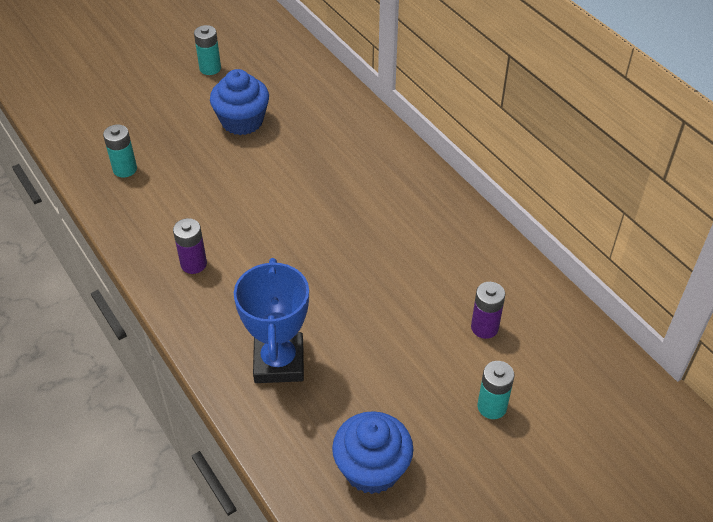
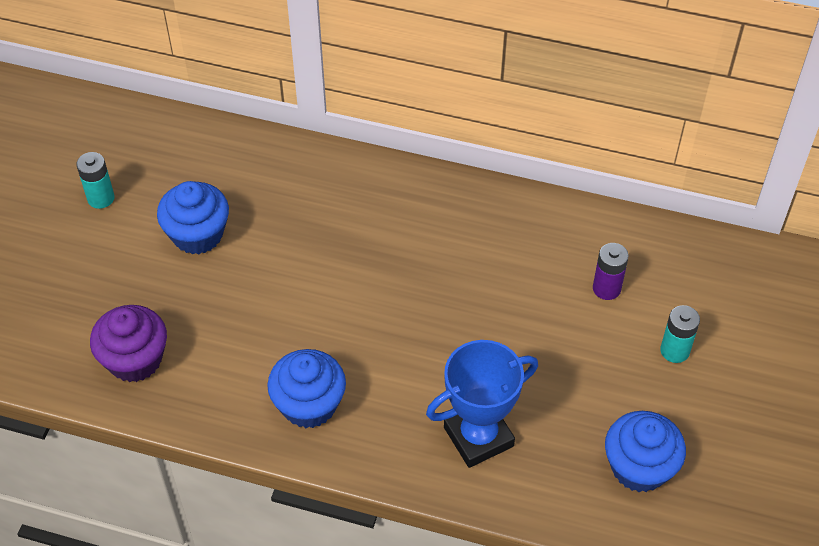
camera: 40 degrees left, 5 degrees up
turquoise battery [103,124,137,178] -> purple cupcake [90,305,167,382]
purple battery [173,218,207,274] -> blue cupcake [267,349,346,428]
blue trophy [234,258,309,383] -> blue trophy turned 75 degrees counterclockwise [426,340,538,468]

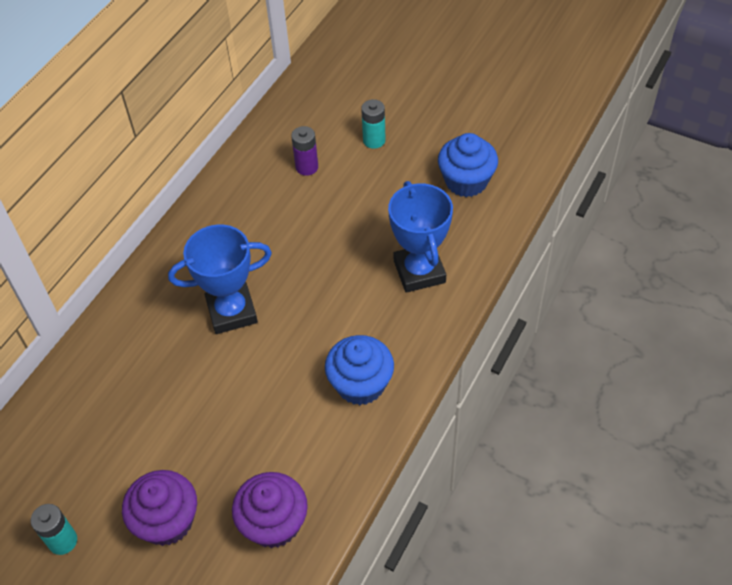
camera: 75 degrees left, 0 degrees up
blue cupcake [157,181,229,254] -> none
none -> purple cupcake [122,470,197,546]
none -> blue trophy [168,225,272,334]

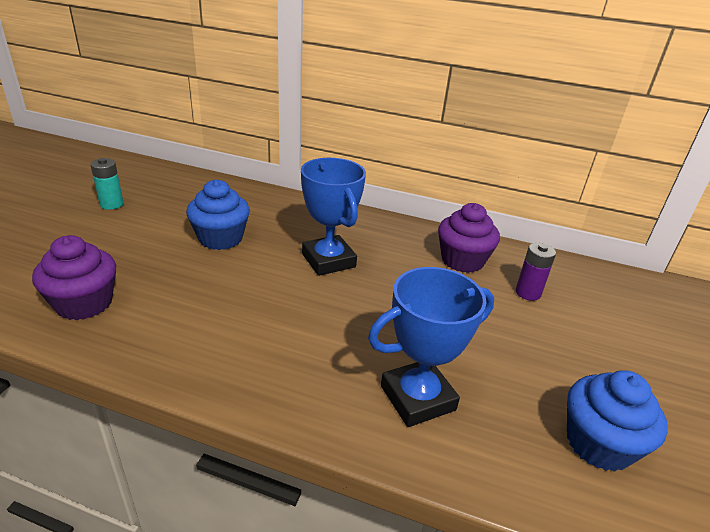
camera: 75 degrees right, 20 degrees down
purple cupcake [122,470,197,546] -> purple cupcake moved to [438,203,500,273]
blue cupcake [325,335,394,405] -> blue cupcake moved to [186,179,250,250]
turquoise battery [361,99,386,149] -> none

